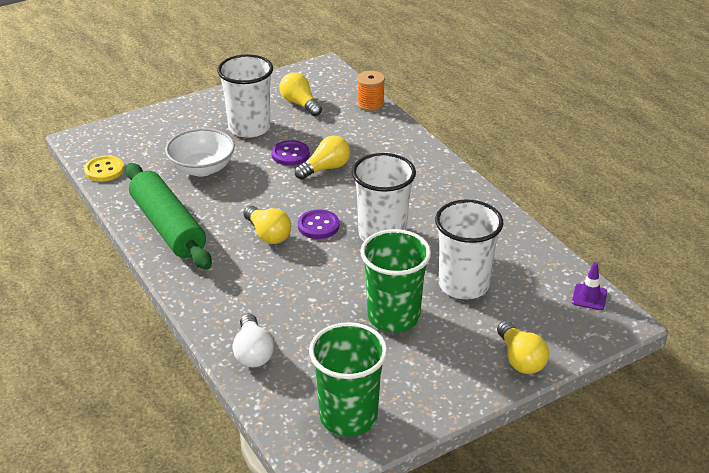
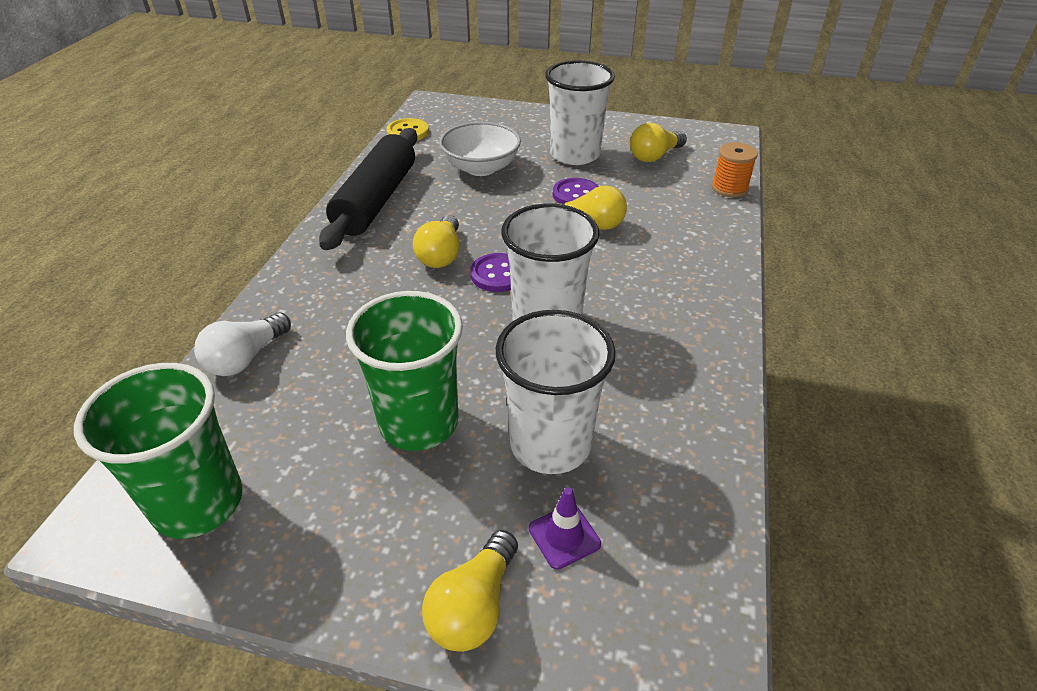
camera: 45 degrees right, 5 degrees up
green rolling pin [126,163,212,270] -> black rolling pin [319,128,417,250]
yellow light bulb [280,72,322,116] -> yellow light bulb turned 135 degrees counterclockwise [630,123,687,162]
purple traffic cone [572,262,607,310] -> purple traffic cone moved to [529,487,601,570]

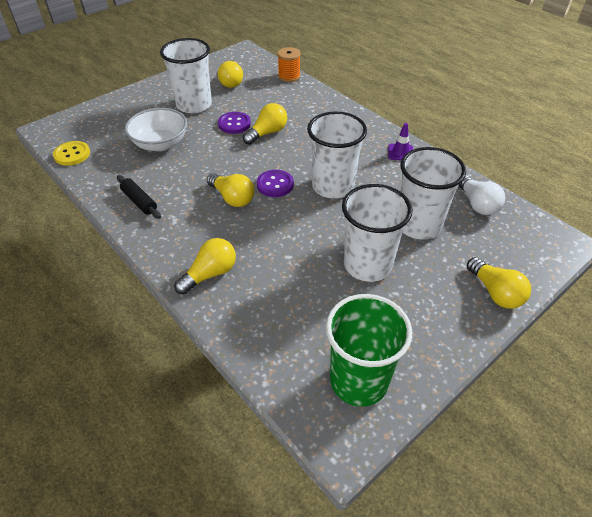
camera: 55 degrees left, 5 degrees up
white light bulb [194,312,291,376] -> white light bulb moved to [458,175,505,215]
black rolling pin [319,128,417,250] -> black rolling pin [117,175,161,219], size x0.46
green cup [346,291,463,451] -> white cup [342,184,412,282]
purple traffic cone [529,487,601,570] -> purple traffic cone moved to [388,123,413,160]
none -> yellow light bulb [174,238,236,294]

